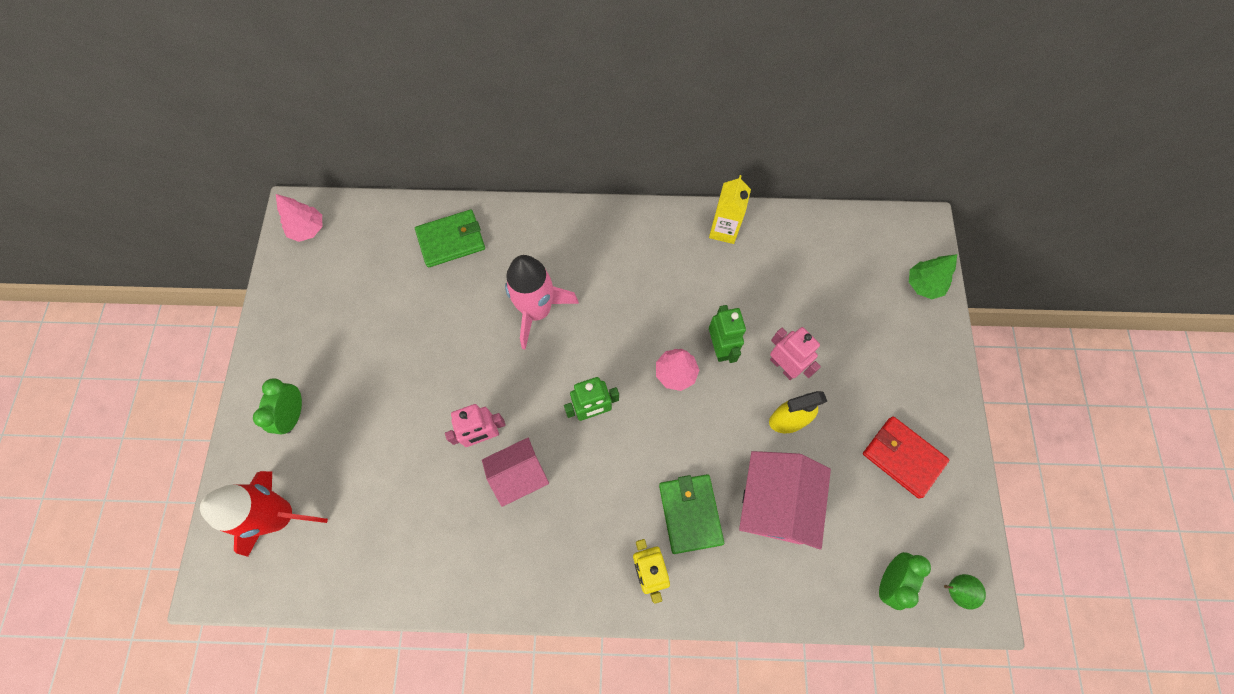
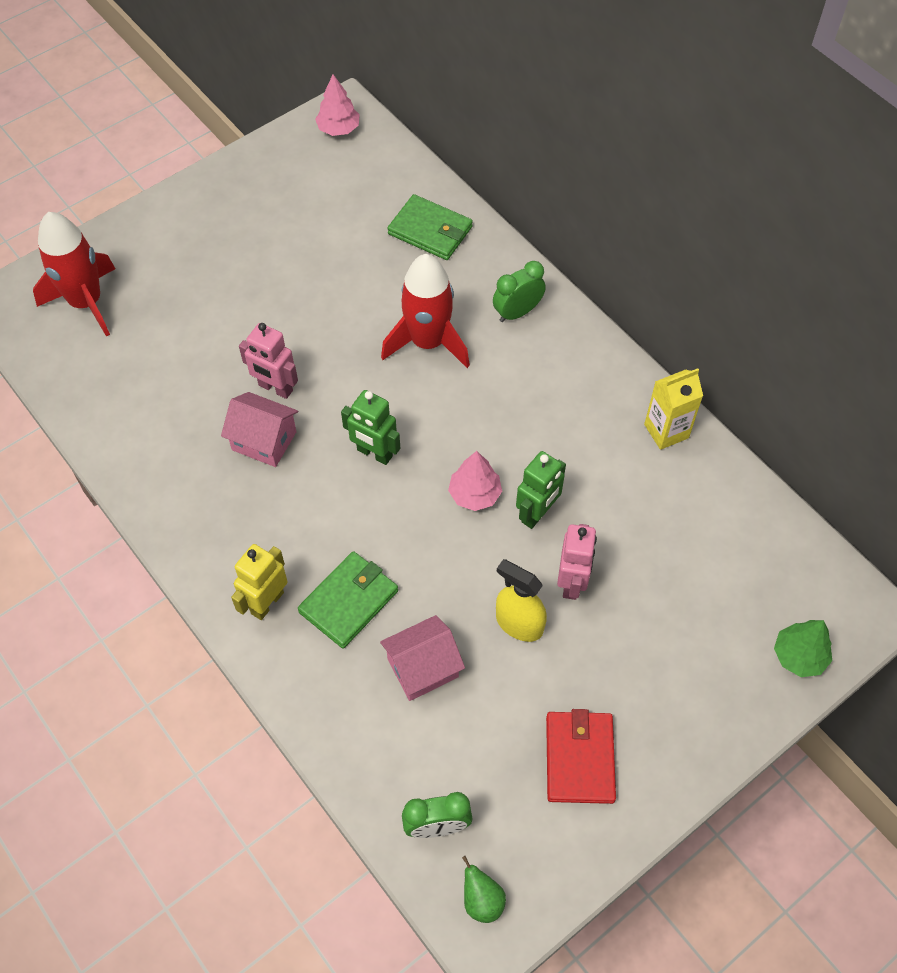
camera: 50 degrees right, 10 degrees down
green clock [253,378,302,434] -> green clock moved to [493,261,546,322]
pink rocket [505,255,579,350] -> red rocket [381,254,470,368]
pink house [739,451,831,549] -> pink house [380,615,465,701], size x0.66

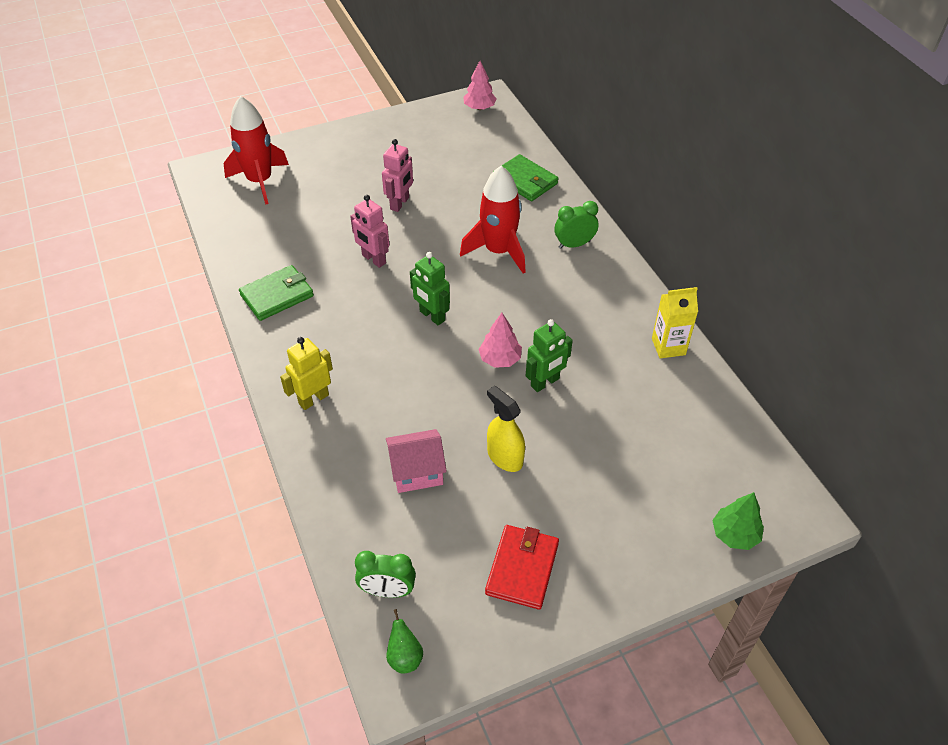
camera: 15 degrees right, 10 degrees down
pink house [221,392,298,467] -> none
green wallet [298,551,398,648] -> green wallet moved to [239,265,314,321]
pink robot [557,524,597,600] -> pink robot moved to [382,139,413,212]

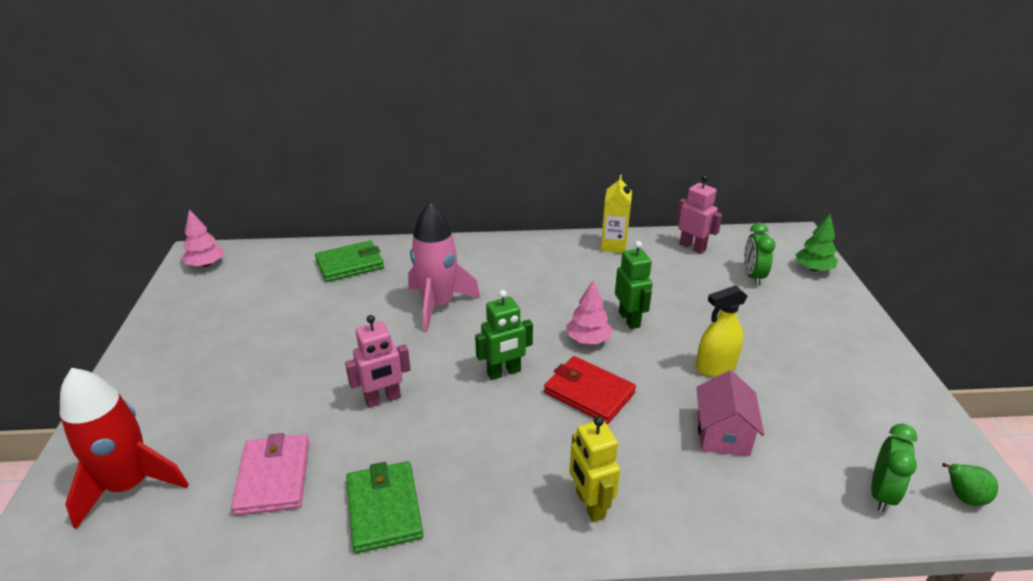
camera: 70 degrees left, 15 degrees down
pink robot [382,139,413,212] -> pink robot moved to [677,175,722,254]
red rocket [460,166,526,274] -> pink rocket [408,202,480,332]
red wallet [485,525,559,610] -> red wallet moved to [544,356,636,424]
green clock [555,201,598,249] -> green clock moved to [744,222,775,285]
none -> pink wallet [231,433,309,516]

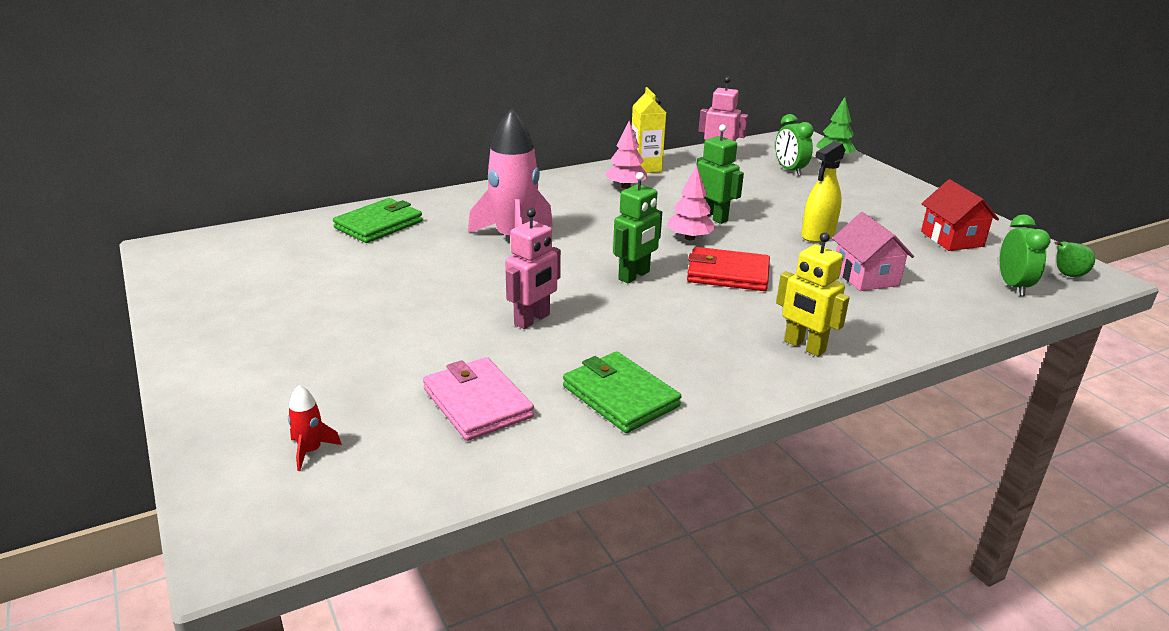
camera: 25 degrees left, 5 degrees down
red rocket [60,368,189,529] -> red rocket [288,385,342,471], size x0.41
pink tree [182,209,224,267] -> pink tree moved to [605,121,647,189]
none -> red house [921,179,999,251]

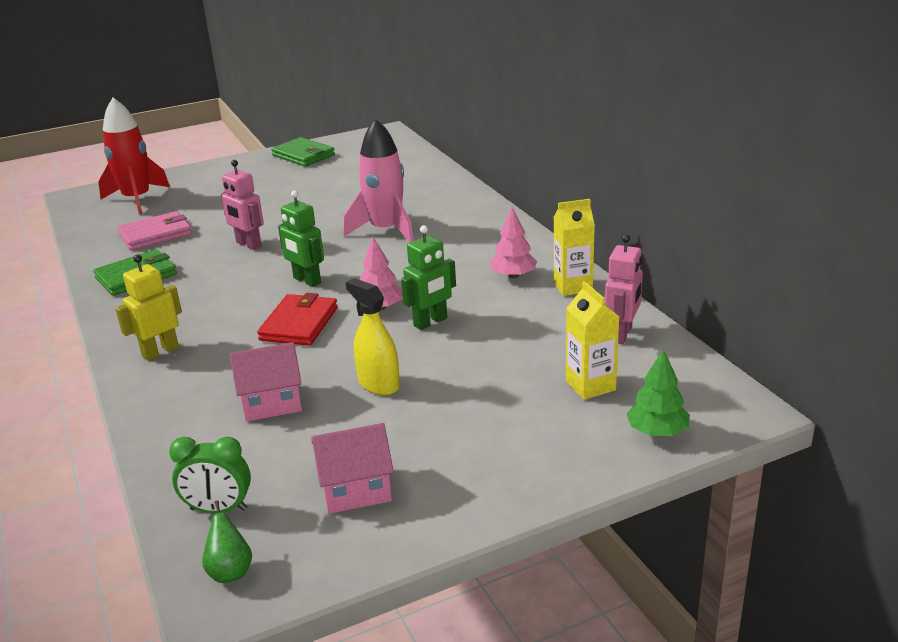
camera: 95 degrees right, 0 degrees up
red rocket [288,385,342,471] -> red rocket [98,98,170,215], size x2.45
green wallet [333,198,423,243] -> green wallet moved to [271,137,335,167]
green clock [775,114,814,176] -> yellow carton [566,281,619,400]
red house [921,179,999,251] -> pink house [312,423,394,514]

